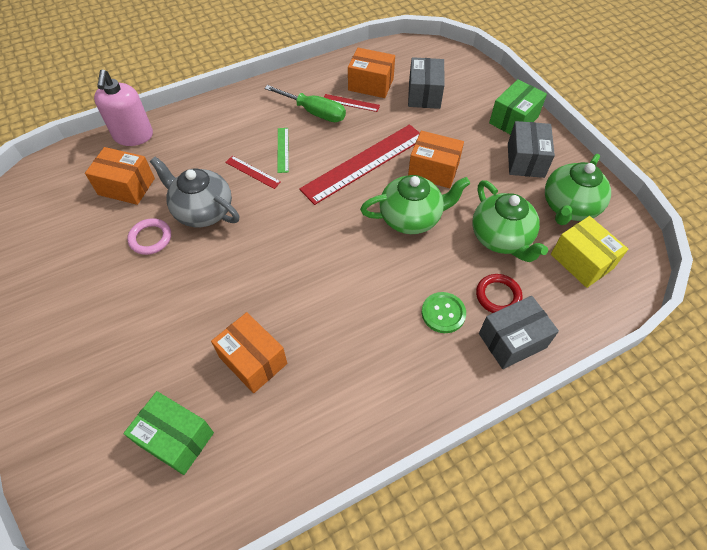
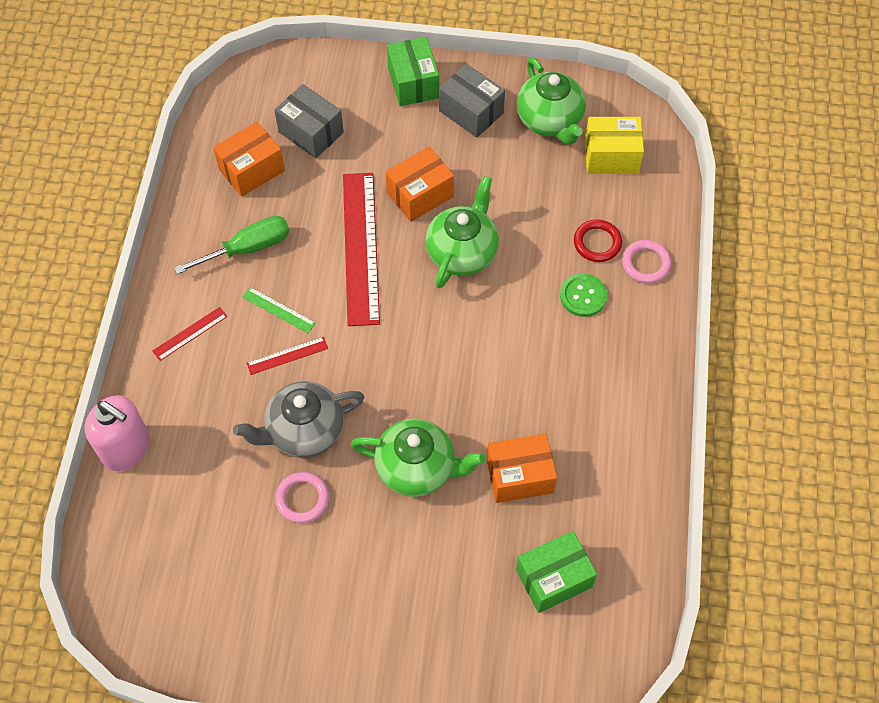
camera: 55 degrees left, 5 degrees up
orange box [85,147,155,205] -> none
red ruler [324,94,380,112] -> red ruler moved to [152,307,227,361]
green teapot [472,180,548,262] -> green teapot moved to [351,418,485,497]
grey box [479,296,559,369] -> pink ring [622,240,671,283]

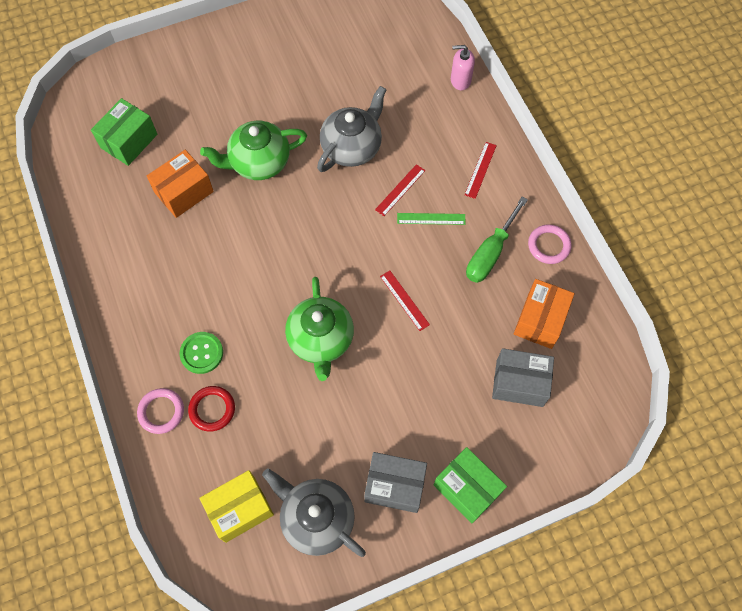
camera: 150 degrees right, 5 degrees up
pink soap dispenser [85,395,150,471] -> pink soap dispenser [451,45,475,90], size x0.62
pink ring [275,472,329,523] -> pink ring moved to [528,224,572,264]
red ruler [343,173,380,326] -> red ruler [380,270,430,331], size x0.44
orange box [386,147,454,222] -> none
green teapot [517,57,586,145] -> grey teapot [262,468,366,557]

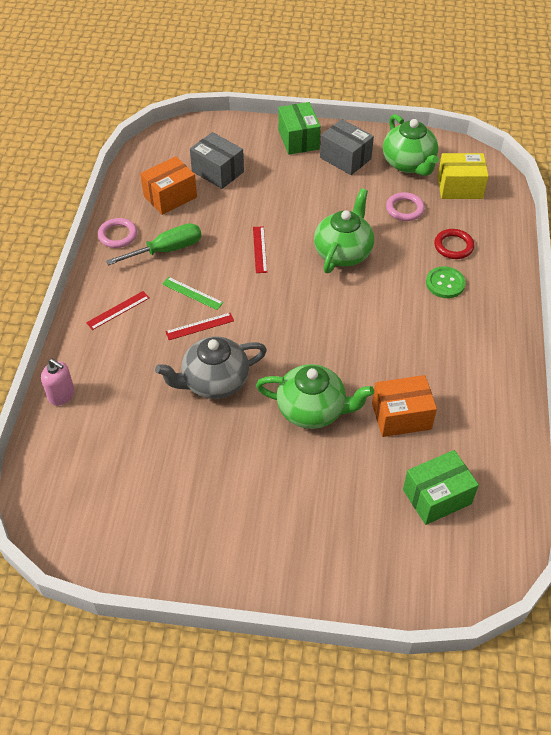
camera: 150 degrees left, 15 degrees down
pink ring [137,388,184,434] -> pink ring moved to [386,192,425,221]
grey teapot [262,468,366,557] -> green teapot [383,114,439,176]

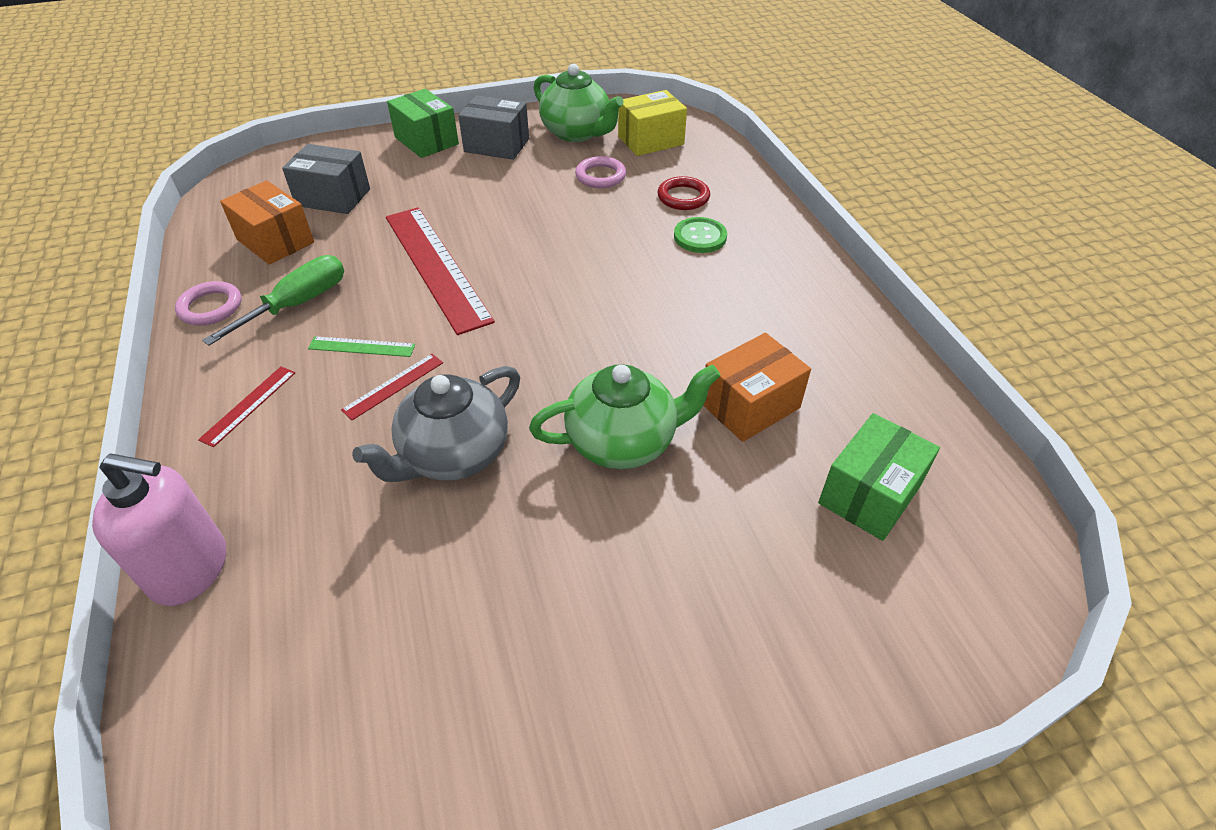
camera: 25 degrees left, 5 degrees down
pink soap dispenser [41,359,75,406] -> pink soap dispenser [92,454,226,606], size x1.61
orange box [140,156,197,215] -> orange box turned 75 degrees counterclockwise [220,180,314,265]
red ruler [253,226,267,273] -> red ruler [386,207,495,335], size x2.28
green teapot [314,188,374,273] -> none

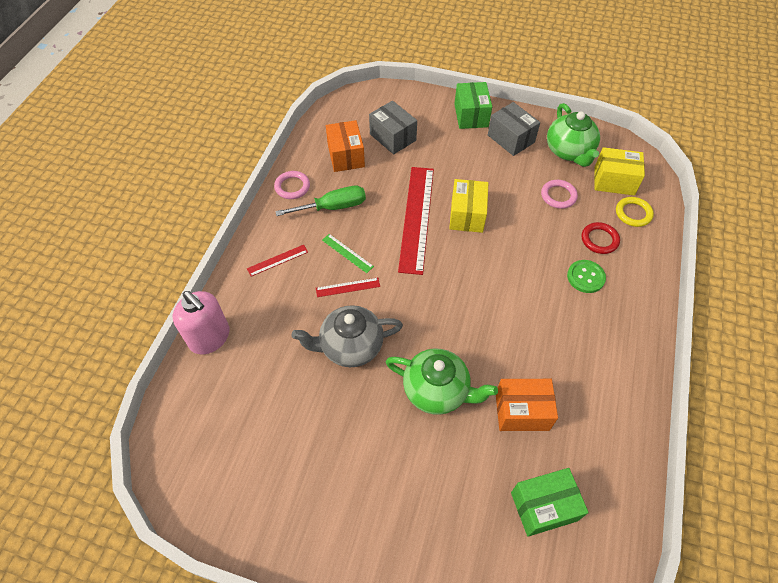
camera: 35 degrees right, 10 degrees up
none -> yellow box [449,179,488,233]
none -> yellow ring [616,197,654,227]

